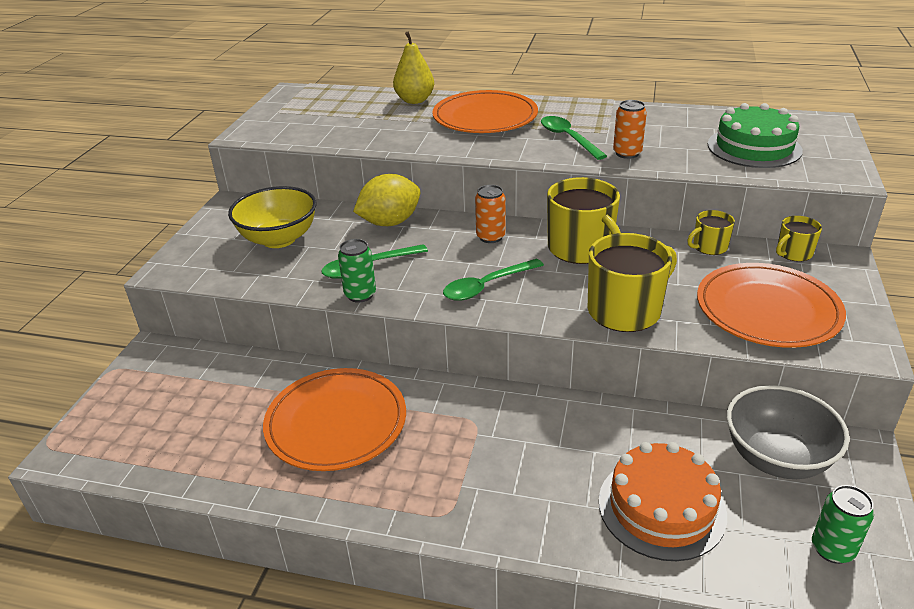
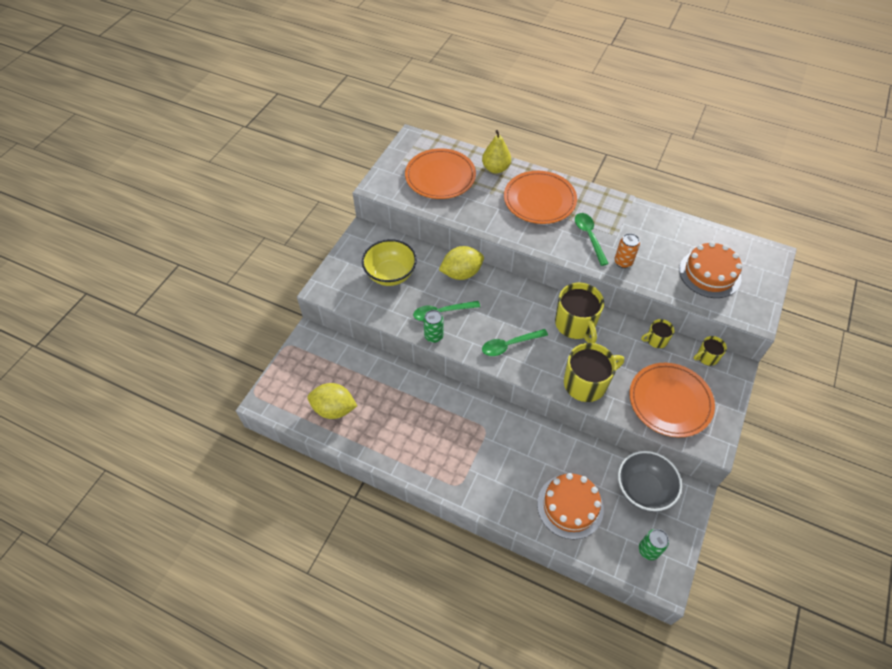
camera: 10 degrees right, 20 degrees up
orange plate [263,368,406,471] -> orange plate moved to [405,148,476,199]
orange can [475,185,505,243] -> none
green cake [708,103,803,168] -> orange cake [679,242,742,298]
none -> yellow lemon [307,383,357,419]

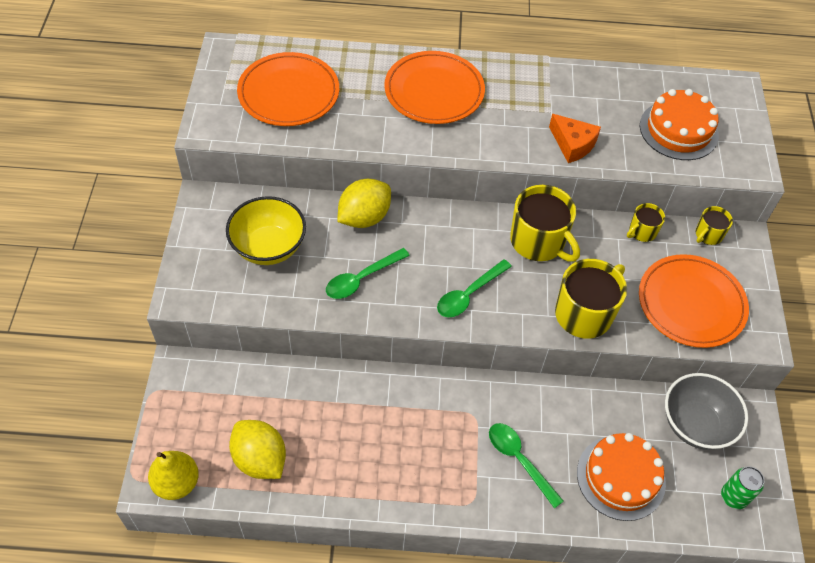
camera: 25 degrees left, 0 degrees up
yellow lemon [307,383,357,419] -> yellow lemon turned 60 degrees clockwise [229,420,286,479]
green can [423,310,444,343] -> none
yellow pear [482,130,511,174] -> yellow pear moved to [148,451,199,500]
green spoon [575,213,609,266] -> green spoon moved to [489,423,564,509]
orange can [614,233,640,268] -> orange cheese [549,114,601,163]

